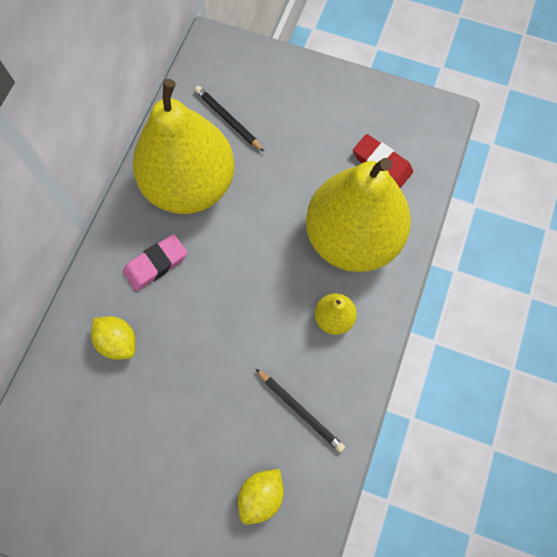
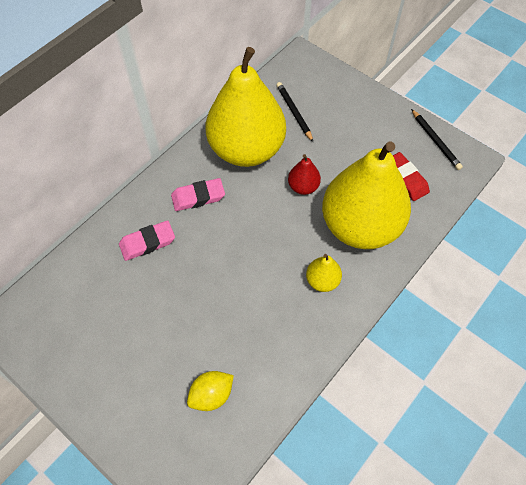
camera: 20 degrees right, 10 degrees down
yellow lemon [91,316,136,360] -> pink eraser [119,220,175,261]
black pencil [255,368,345,453] -> black pencil moved to [411,109,463,170]
none -> red pear [288,154,321,195]

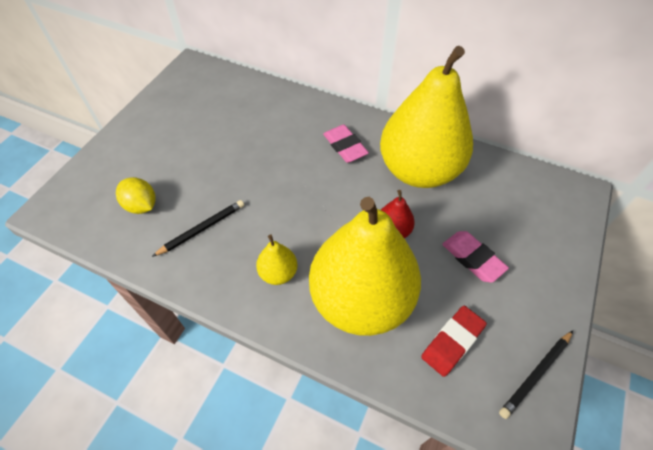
camera: 75 degrees right, 5 degrees down
pink eraser [119,220,175,261] -> pink eraser moved to [442,231,509,283]
black pencil [276,82,313,142] -> black pencil moved to [152,200,244,257]

